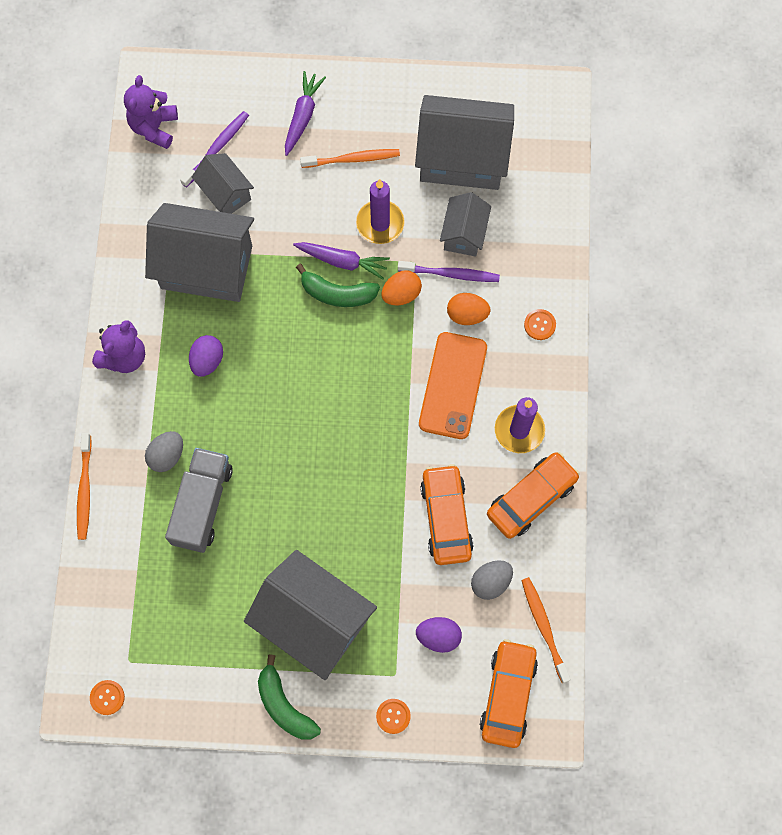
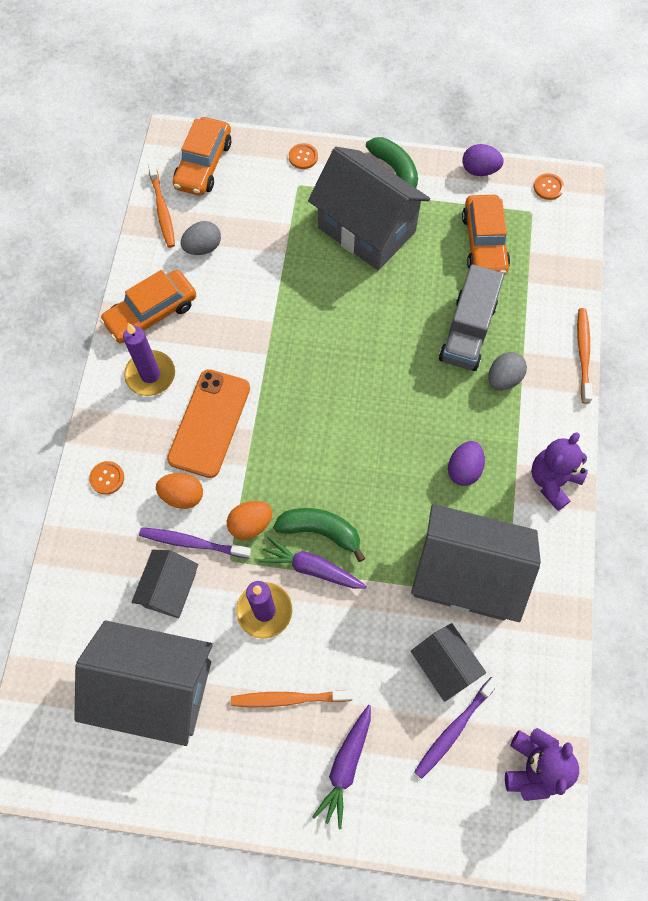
camera: 175 degrees left, 5 degrees down
purple egg [416,617,462,653] -> purple egg moved to [463,144,504,176]
orange car [420,464,474,565] -> orange car moved to [462,195,510,275]

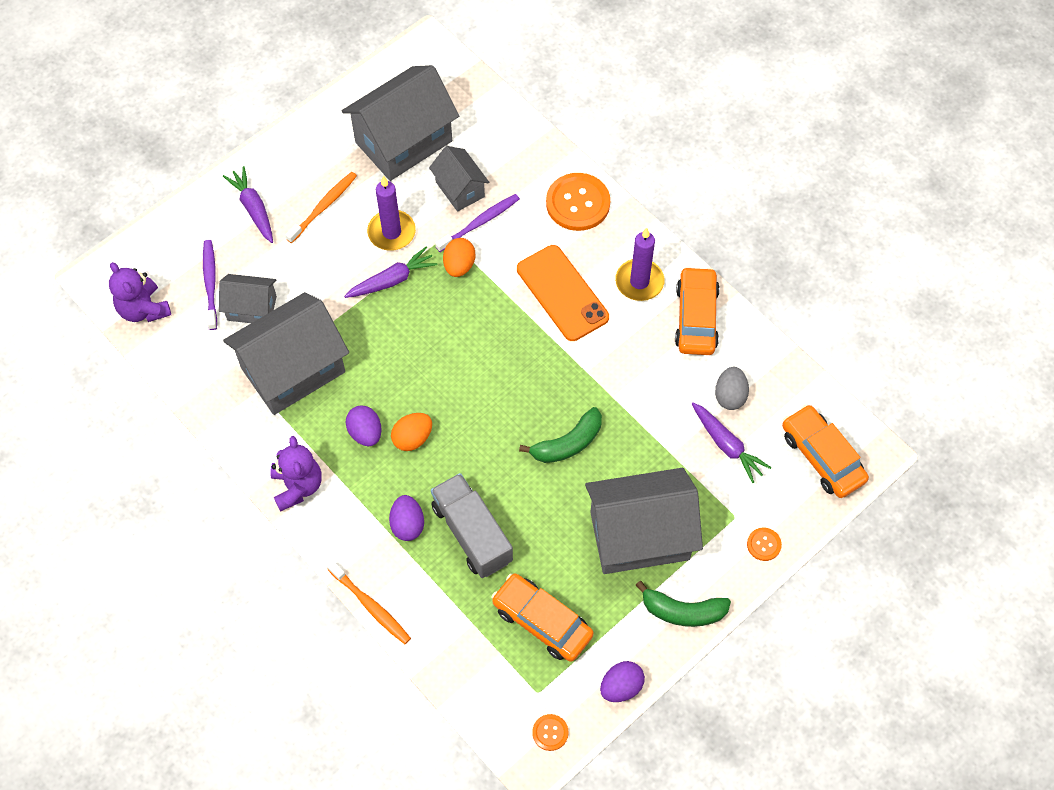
camera: 130 degrees right, 5 degrees down
orange button [89,461,124,495] -> orange button [546,173,610,231], size x2.09
orange toothbrush [148,162,175,248] -> none
orange egg [156,473,203,509] -> orange egg moved to [391,413,432,451]
green banana [273,508,365,562] -> green banana moved to [519,407,602,463]
grey egg [488,352,527,390] -> purple egg [389,495,424,541]
none -> purple carrot [692,402,771,483]

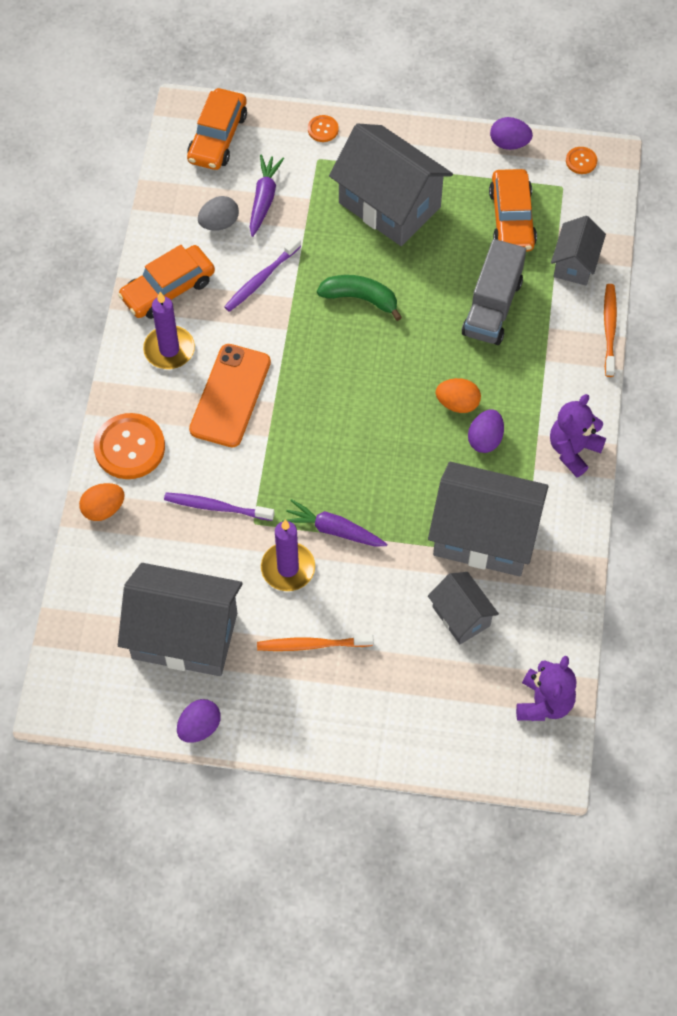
camera: 130 degrees left, 0 degrees up
purple toothbrush [203,240,217,330] -> purple toothbrush moved to [224,237,301,312]
purple carrot [223,166,273,243] -> none
purple egg [389,495,424,541] -> purple egg moved to [177,699,221,743]
grey house [429,146,489,212] -> grey house moved to [551,216,606,286]
orange egg [443,238,475,277] -> orange egg moved to [79,483,125,521]
green banana [636,581,731,627] -> none

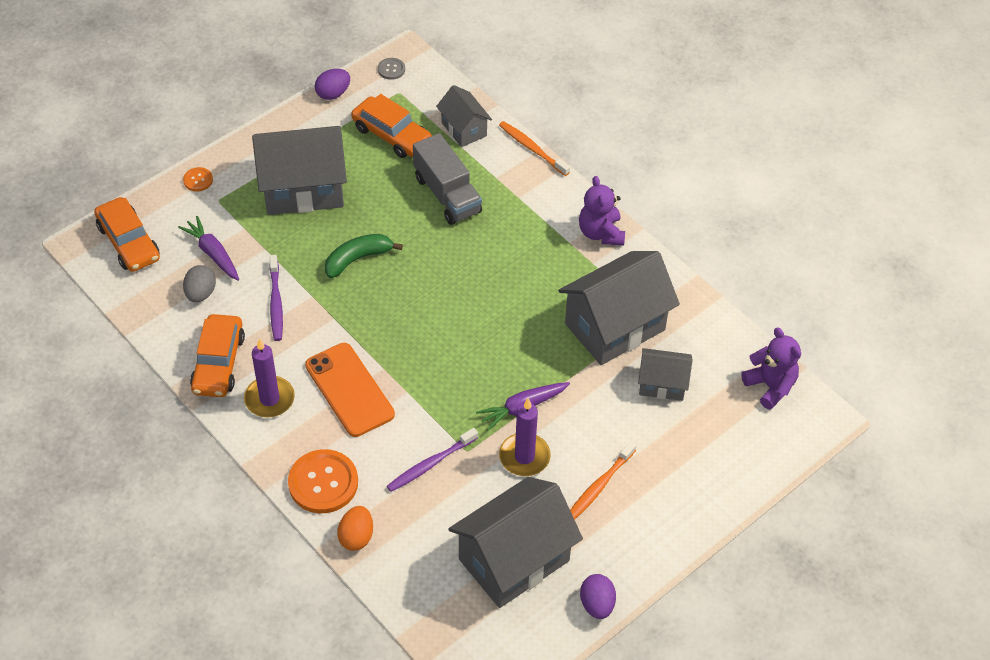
camera: 50 degrees left, 10 degrees down
orange egg [436,378,481,413] -> none
purple egg [468,410,504,453] -> none
orange button [566,147,597,174] -> grey button [378,58,405,80]

